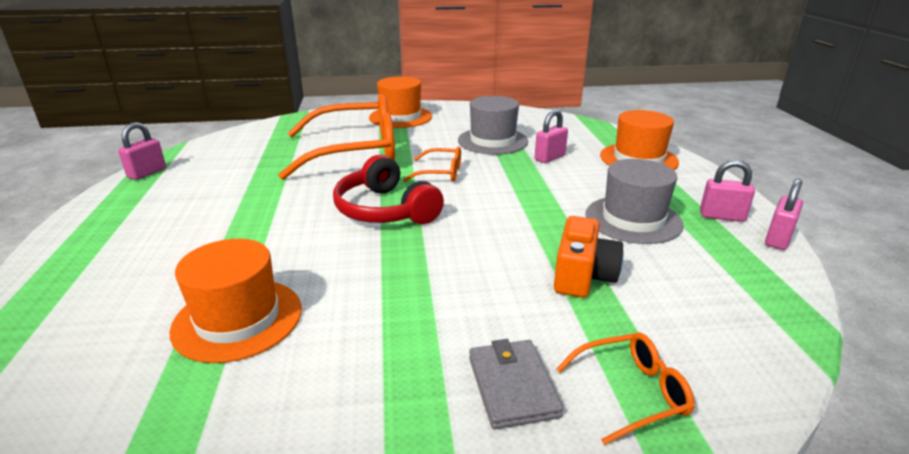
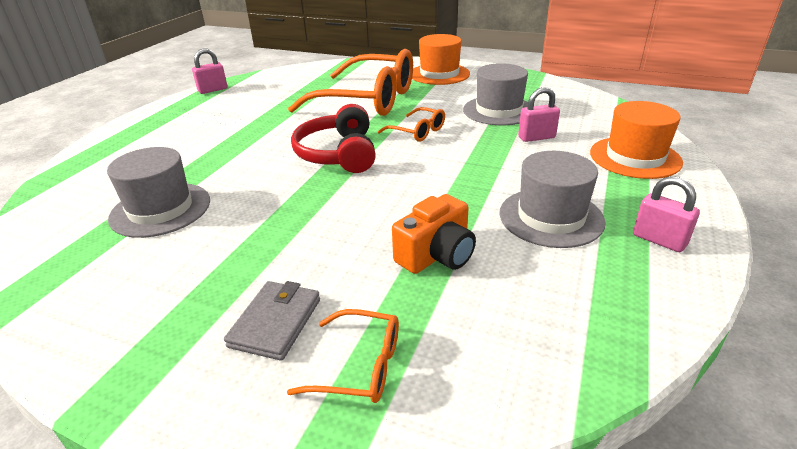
camera: 30 degrees right, 5 degrees up
orange hat [170,239,302,363] -> grey hat [107,147,210,238]
pink padlock [765,179,803,250] -> none

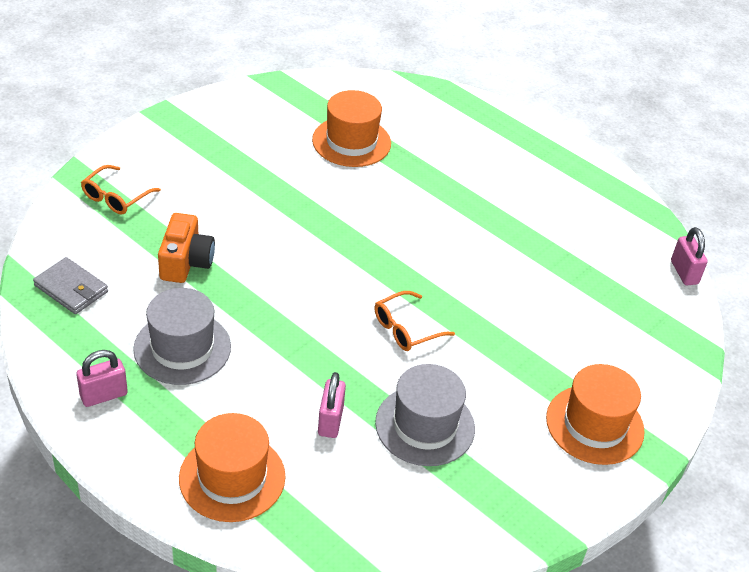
camera: 105 degrees right, 10 degrees up
grey hat [107,147,210,238] -> orange hat [312,90,391,167]
pink padlock [192,49,227,94] -> pink padlock moved to [671,227,708,285]
grey wallet [224,281,320,361] -> grey wallet moved to [33,257,108,314]
orange glasses [288,49,413,116] -> none
red headphones [291,104,376,173] -> none
orange camera [392,194,476,274] -> orange camera turned 150 degrees counterclockwise [158,213,215,283]

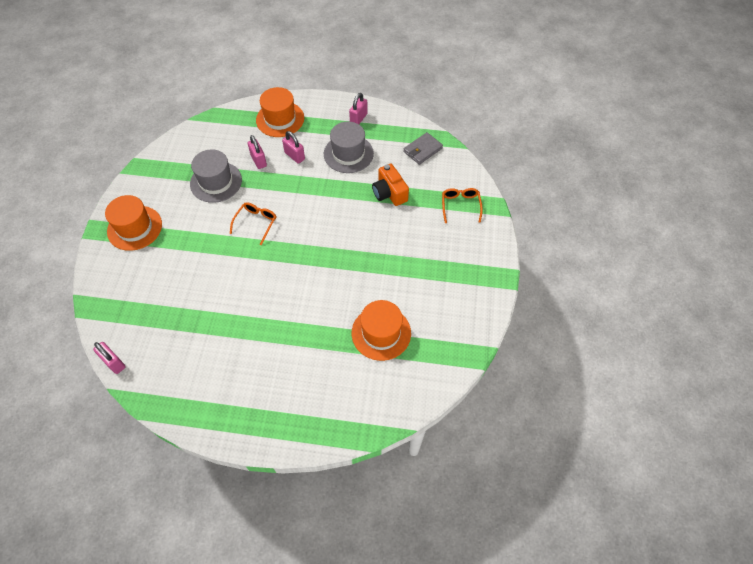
camera: 150 degrees right, 15 degrees up
grey wallet [33,257,108,314] -> grey wallet turned 45 degrees counterclockwise [403,132,443,165]
none -> pink padlock [282,131,305,164]

